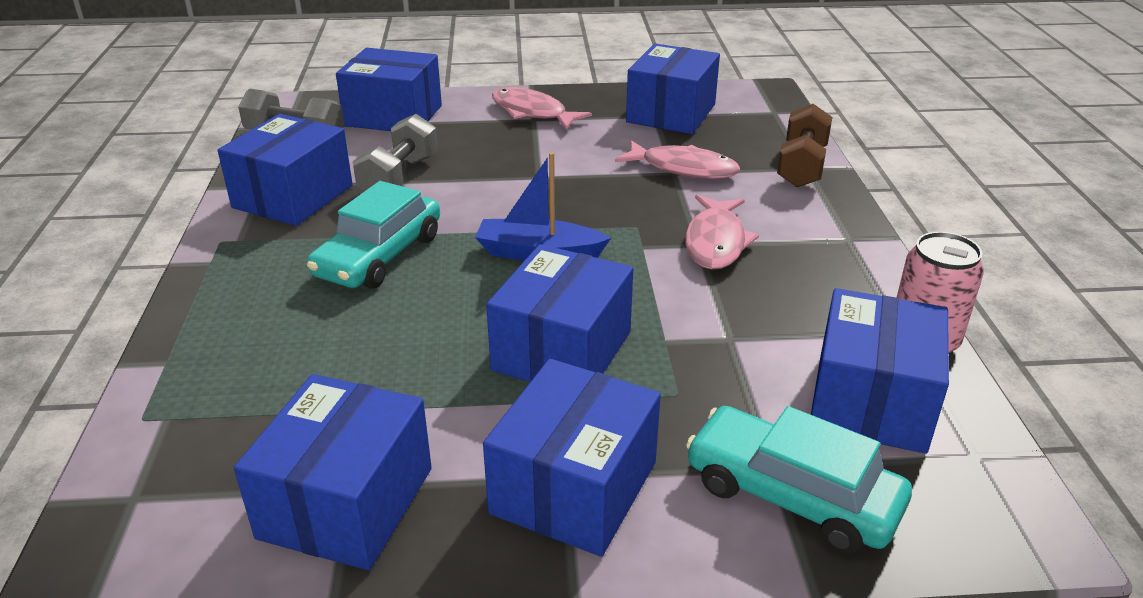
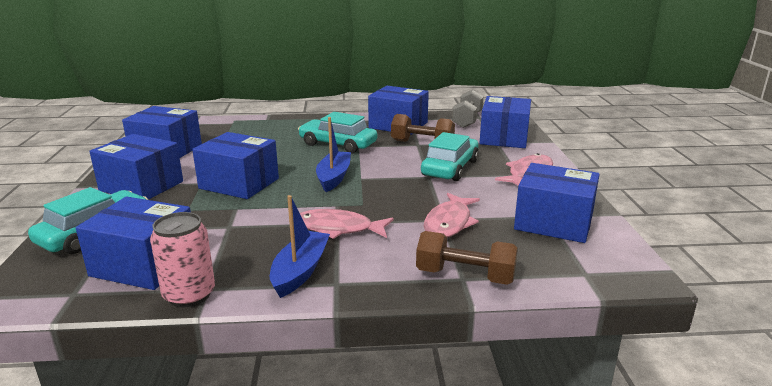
camera: 90 degrees right, 10 degrees down
grey dumbbell [353,114,438,191] -> brown dumbbell [391,114,455,142]
none -> blue boat [270,195,330,298]
none -> turquoise car [421,132,479,181]

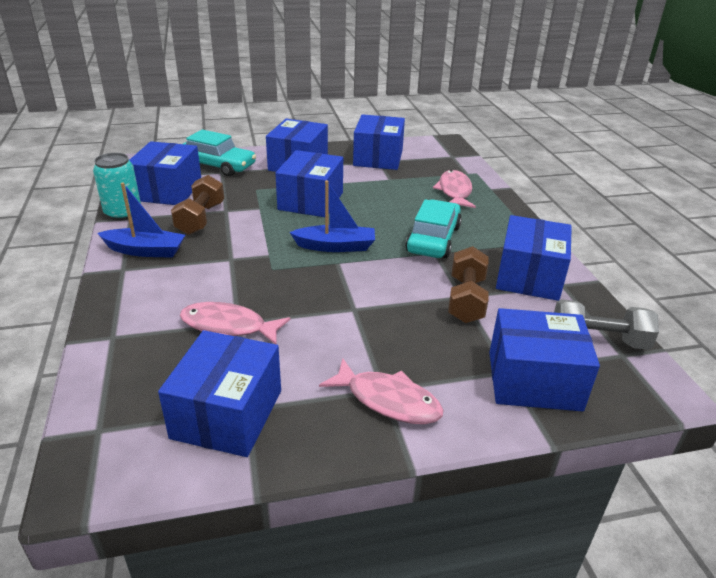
camera: 80 degrees right, 10 degrees up
pink can [150,212,215,308] -> turquoise can [93,153,141,221]
pink fish [300,209,394,239] -> pink fish moved to [433,170,476,208]
brown dumbbell [416,231,518,285] -> brown dumbbell moved to [171,175,224,235]
turquoise car [421,132,479,181] -> none

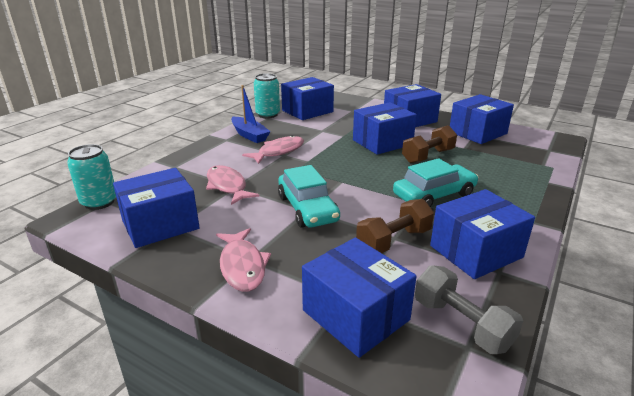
camera: 45 degrees right, 5 degrees down
brown dumbbell [171,175,224,235] -> brown dumbbell moved to [402,125,457,163]
turquoise car [183,129,256,176] -> turquoise car moved to [278,165,340,228]
blue boat [289,180,375,252] -> none
pink fish [433,170,476,208] -> pink fish moved to [242,135,304,164]
none -> turquoise can [67,144,116,210]

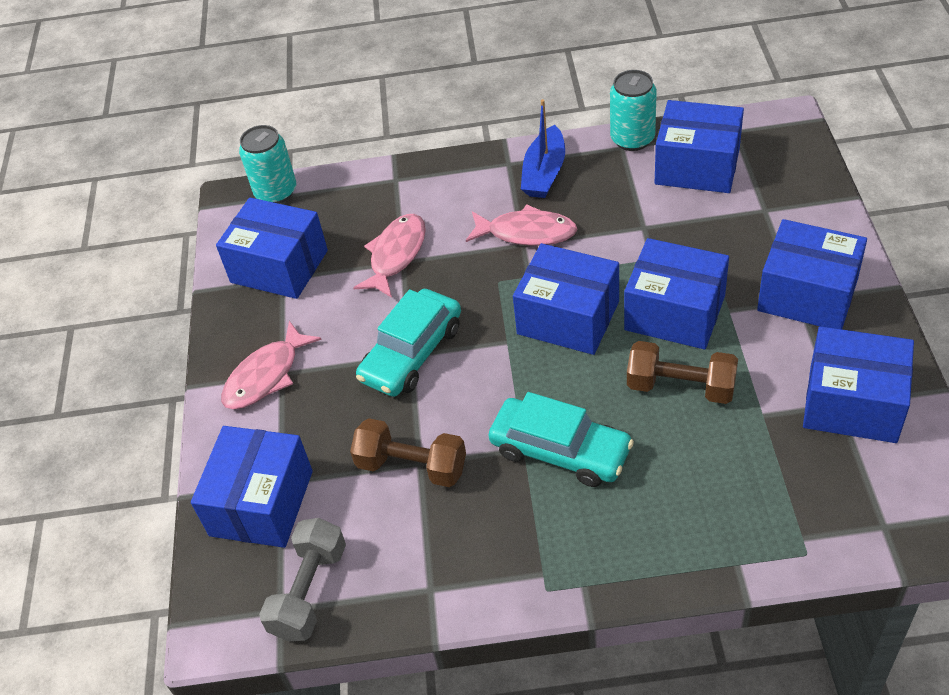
camera: 60 degrees right, 20 degrees up
blue box [430,189,535,279] -> blue box moved to [513,243,619,355]

